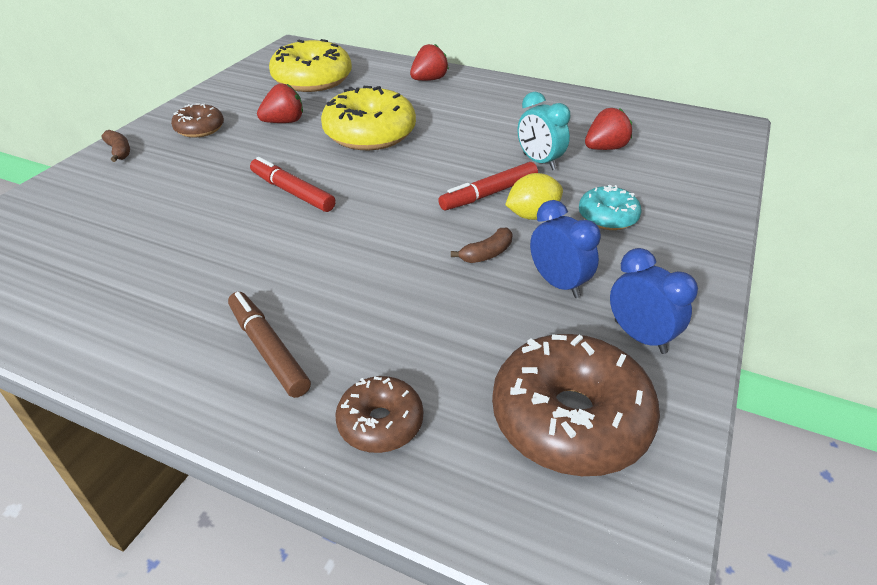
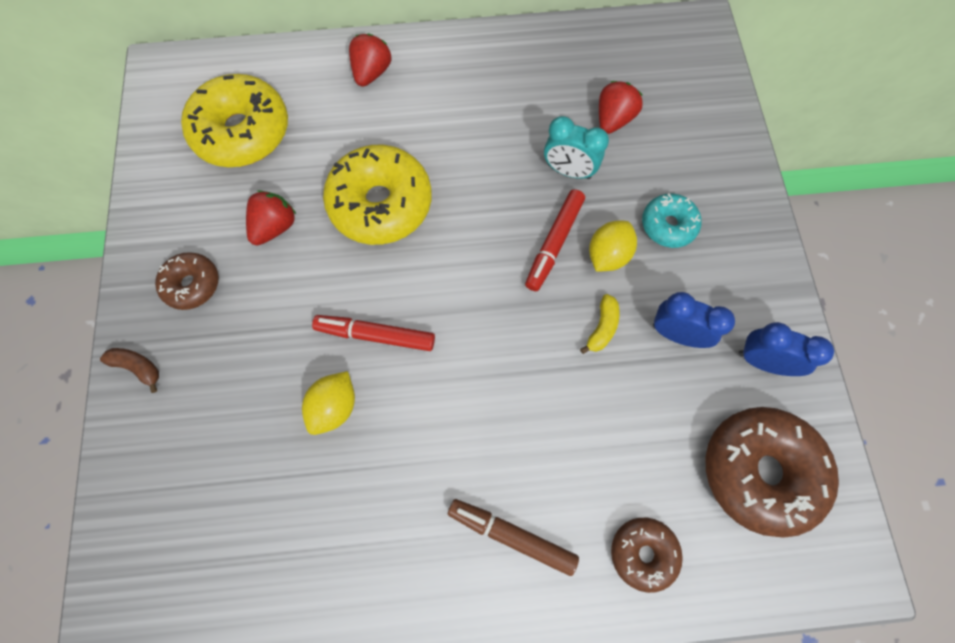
camera: 30 degrees left, 30 degrees up
brown banana [451,228,512,263] -> yellow banana [580,294,620,354]
none -> yellow lemon [302,371,355,435]

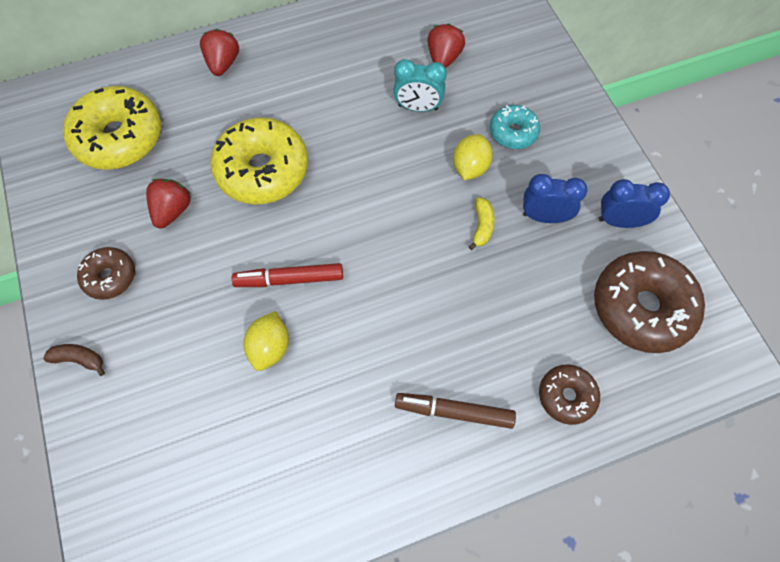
camera: 15 degrees left, 5 degrees down
red marker [525,189,585,291] -> none

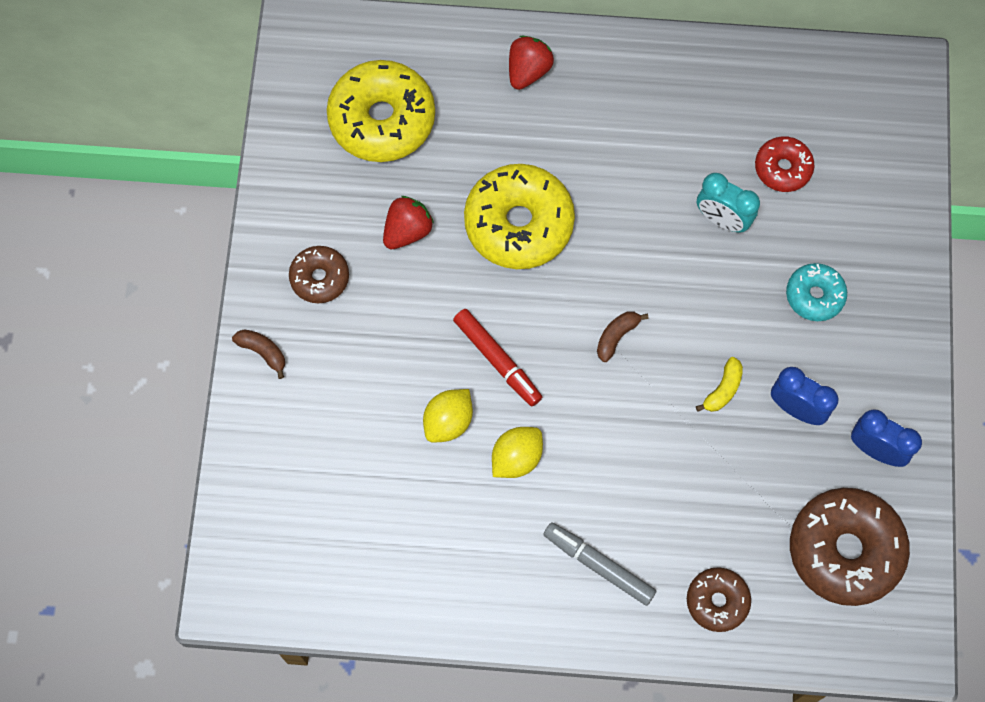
camera: 25 degrees right, 5 degrees up
red marker [232,263,343,287] -> red marker turned 150 degrees counterclockwise [453,309,542,406]
brown marker [395,393,516,429] -> grey marker [543,522,656,606]
red strawberry [427,24,465,68] -> red donut [755,136,814,192]
yellow lemon [453,134,492,180] -> yellow lemon moved to [492,427,543,478]
none -> brown banana [597,311,649,362]

